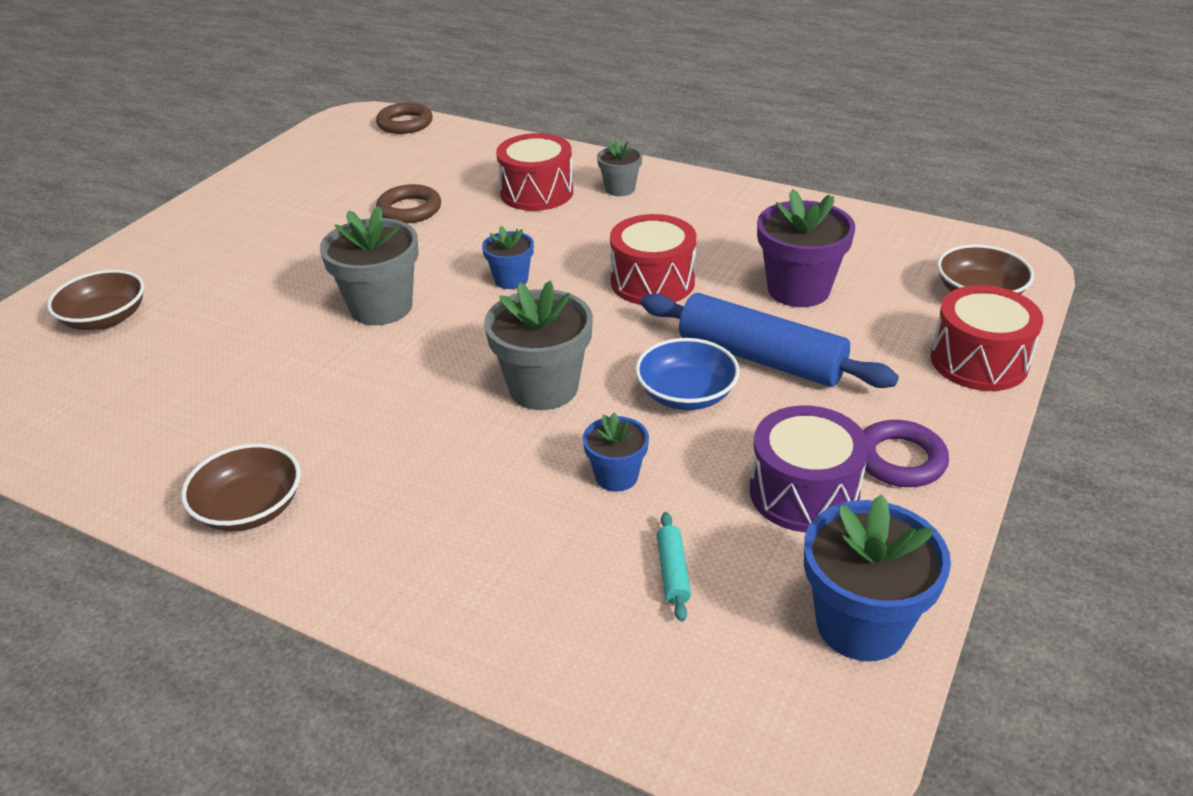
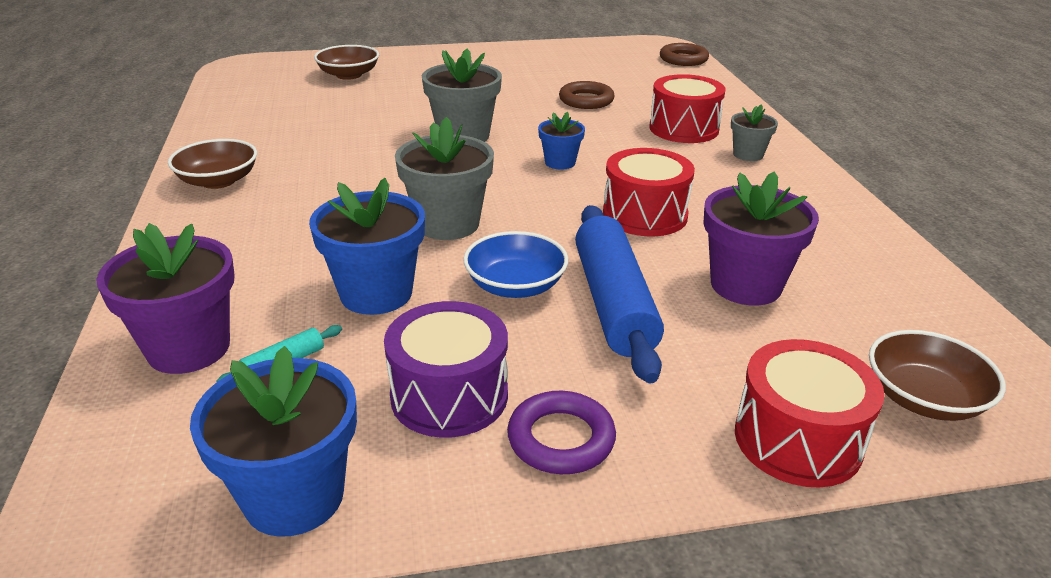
camera: 50 degrees right, 5 degrees down
blue flower pot [583,413,649,492] -> blue flower pot [309,178,425,315], size x1.78
none -> purple flower pot [96,223,235,374]

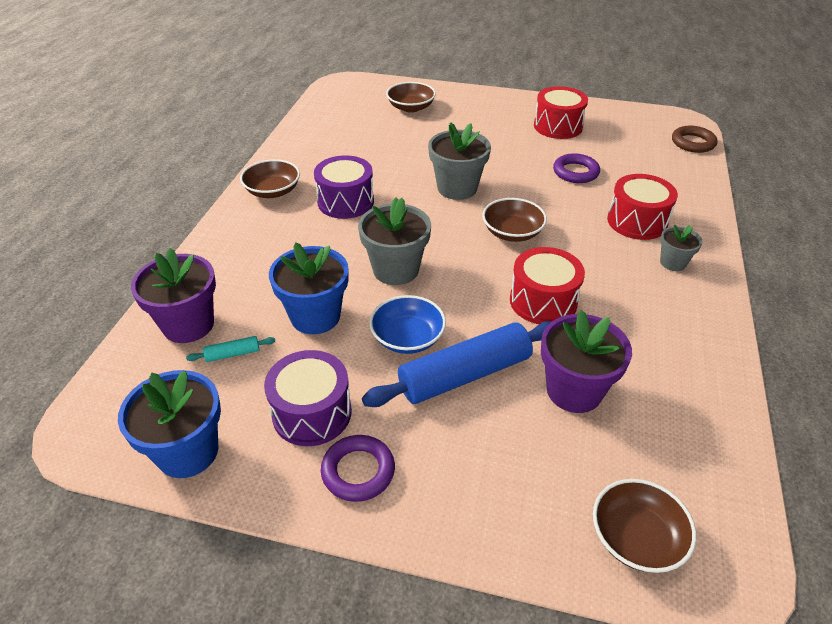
camera: 25 degrees right, 10 degrees up
blue flower pot [538,112,585,170] -> brown bowl [482,198,547,242]
brown ring [559,81,615,109] -> purple ring [553,153,600,183]
blue rolling pin [575,205,664,383] -> blue rolling pin turned 45 degrees clockwise [362,321,552,407]
red drum [735,339,885,488] -> red drum moved to [534,86,588,139]
none -> purple drum [314,155,374,219]

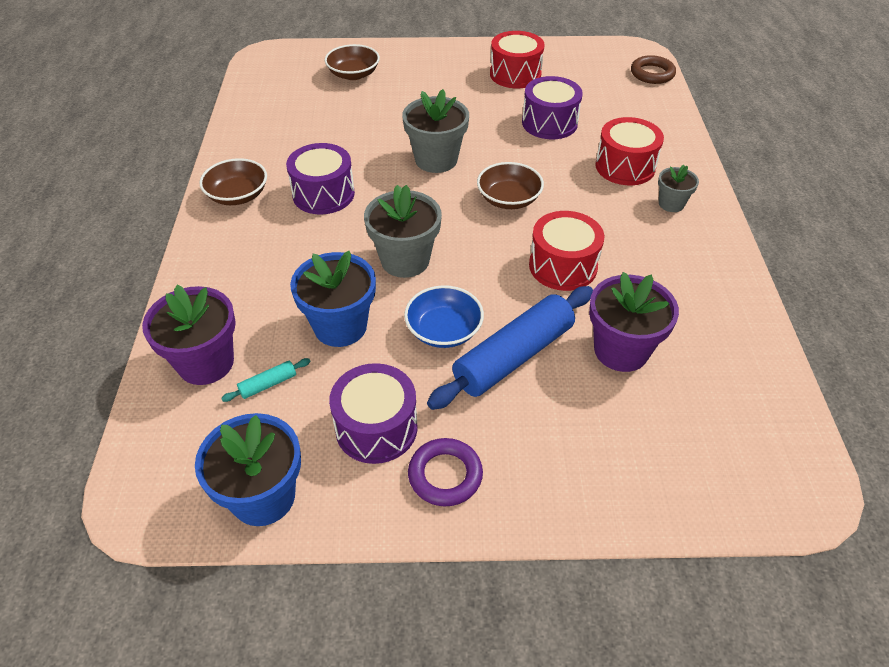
camera: 15 degrees left, 5 degrees up
purple ring [553,153,600,183] -> purple drum [522,76,583,139]
brown bowl [593,479,696,573] -> none

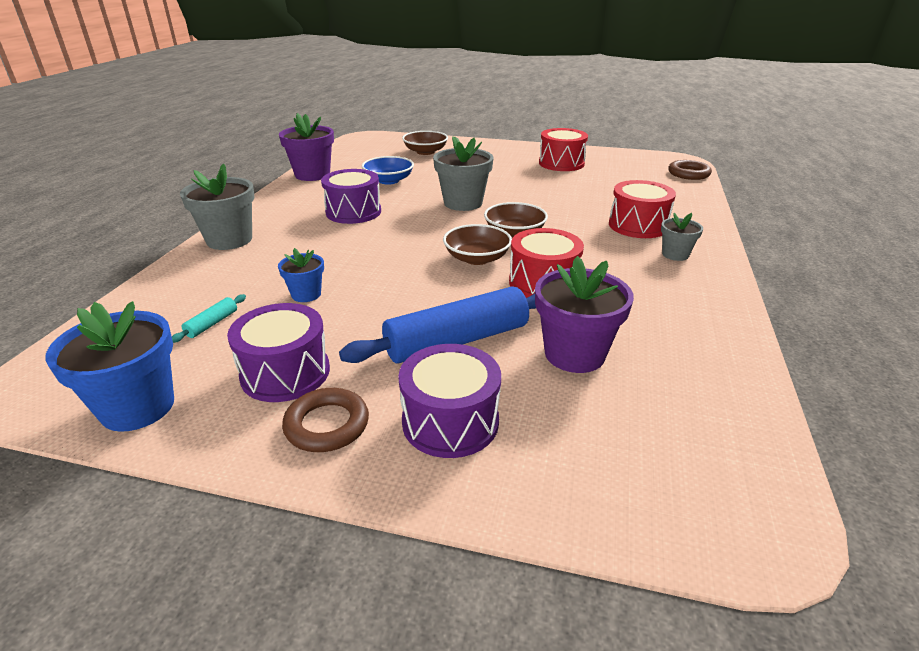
camera: 15 degrees right, 15 degrees down
purple flower pot [142,285,236,385] -> purple flower pot moved to [279,113,334,181]
brown bowl [199,158,267,205] -> brown bowl moved to [443,224,512,265]
turquoise rolling pin [221,358,311,402] -> turquoise rolling pin turned 45 degrees counterclockwise [172,294,246,343]
blue flower pot [290,251,376,347] -> blue flower pot [278,248,324,302], size x0.56
grey flower pot [364,185,442,278] -> grey flower pot moved to [180,163,255,250]
blue bowl [404,285,484,348] -> blue bowl moved to [362,156,414,185]
purple ring [408,438,483,506] -> brown ring [282,388,369,452]
purple drum [522,76,583,139] -> purple drum moved to [398,344,501,458]

